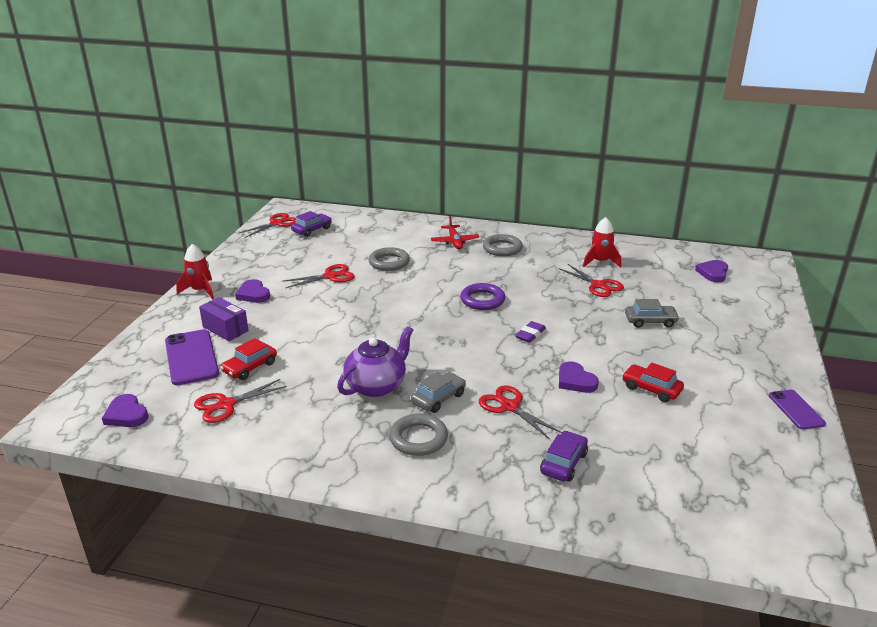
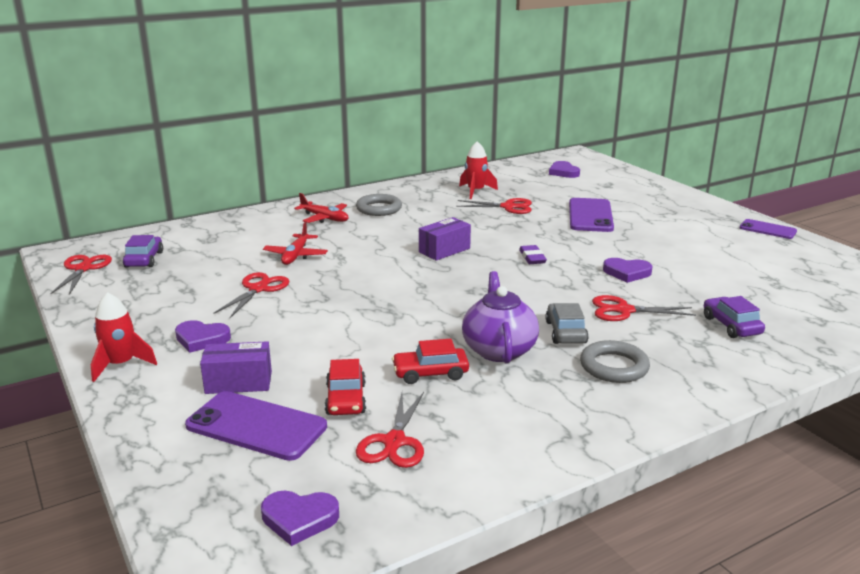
camera: 45 degrees left, 5 degrees down
grey ring [368,247,410,271] -> red plane [263,222,328,265]
purple ring [460,283,505,310] -> purple box [419,217,471,261]
red car [622,363,684,402] -> red car moved to [392,339,469,384]
grey car [625,299,680,328] -> purple phone [569,198,614,232]

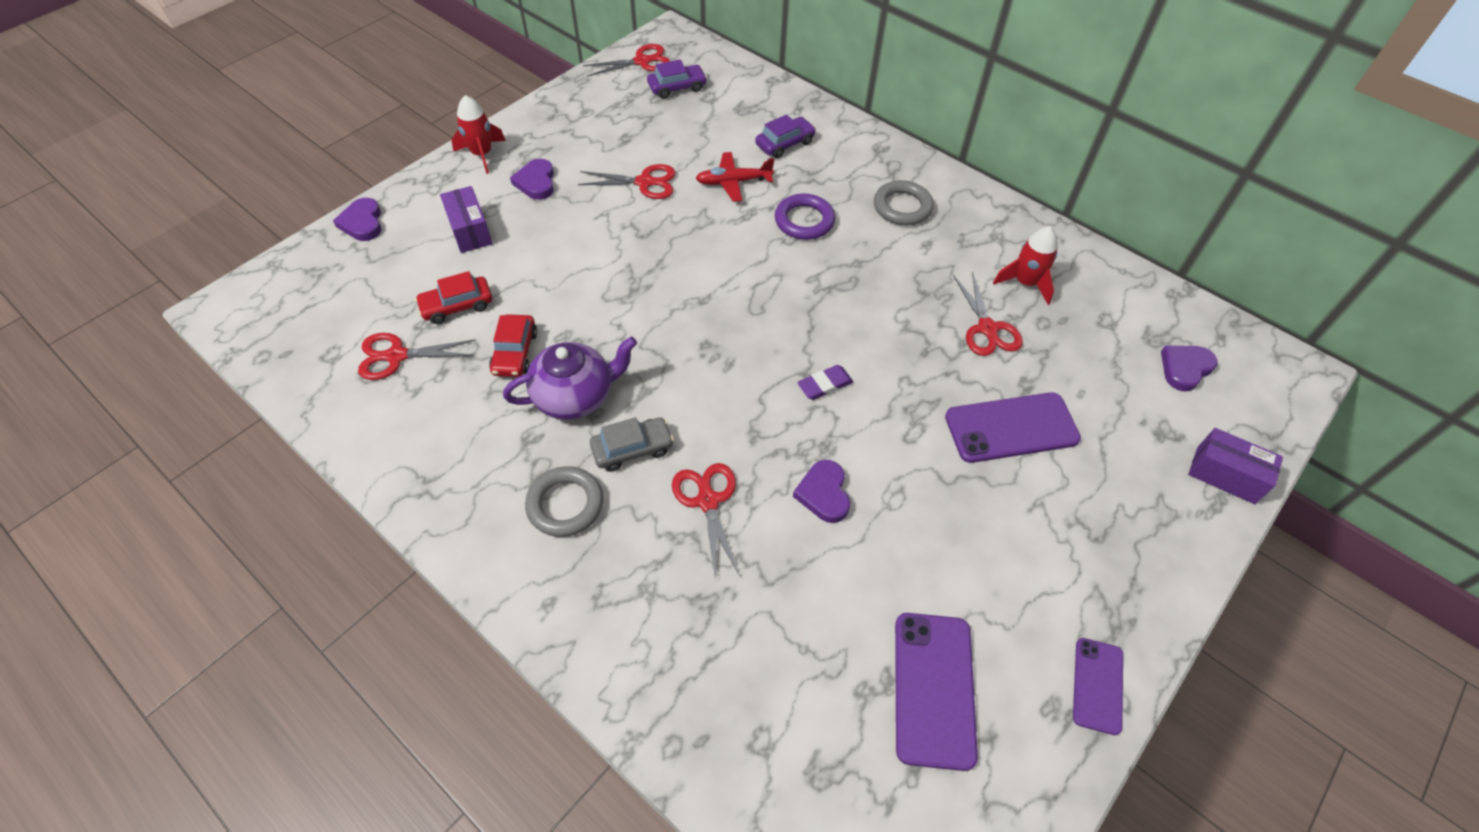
camera: 70 degrees right, 30 degrees up
purple phone [185,391,327,461] -> purple phone moved to [895,613,978,771]
purple heart [261,491,339,546] -> purple heart moved to [333,198,382,241]
red plane [294,193,349,223] -> none
red car [392,339,469,384] -> red car turned 150 degrees counterclockwise [489,314,537,377]
purple box [419,217,471,261] -> purple box moved to [1188,428,1283,504]
purple car [704,296,765,338] -> purple car moved to [755,115,816,158]
none -> purple ring [775,193,835,240]

